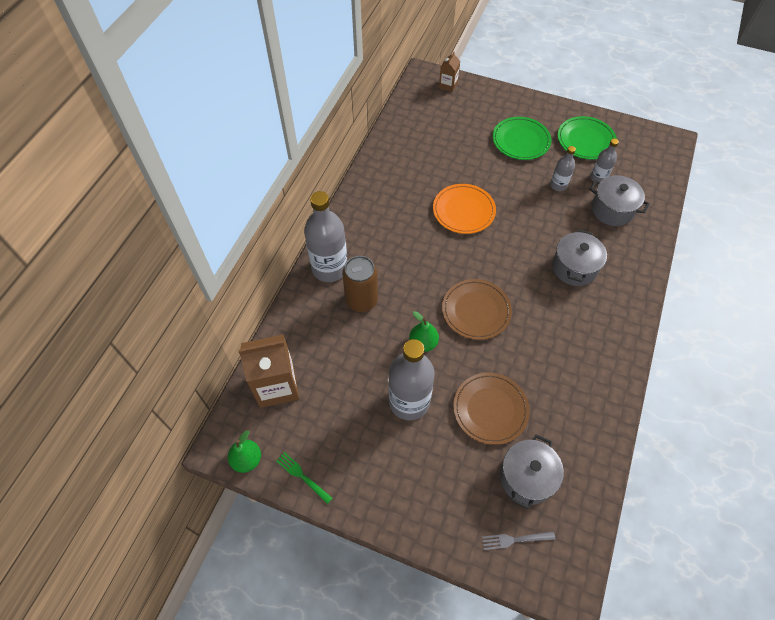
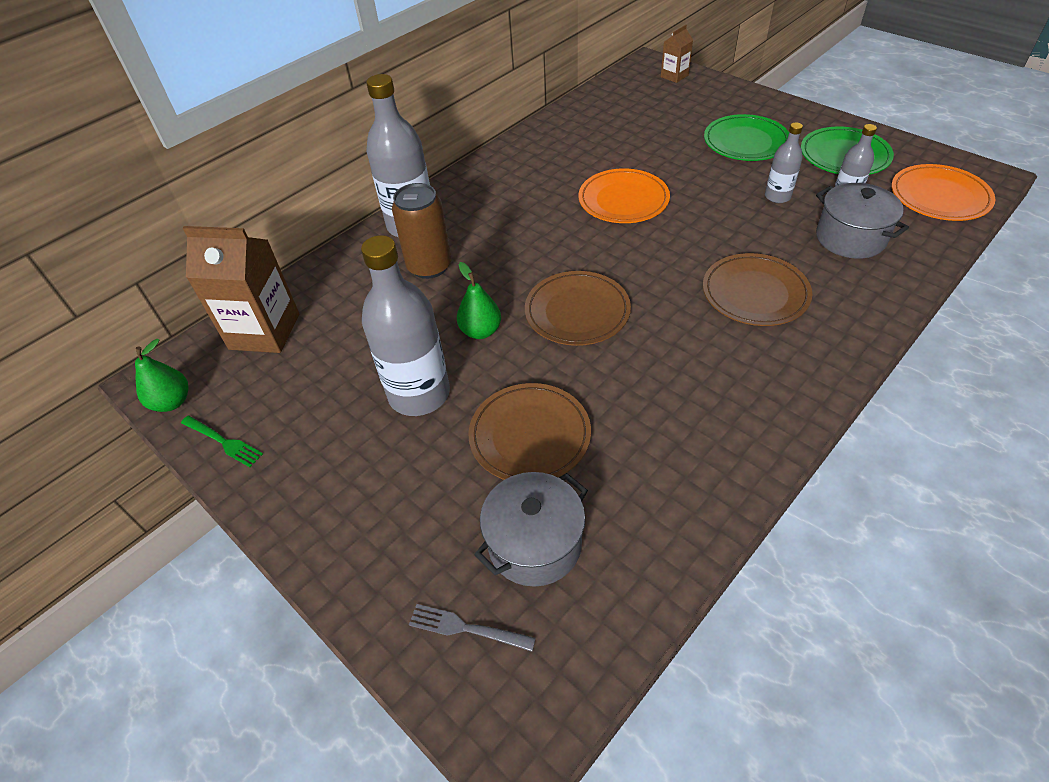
camera: 25 degrees right, 10 degrees down
green fork [276,452,332,504] -> green fork turned 150 degrees clockwise [181,416,263,467]
grey pot [552,230,607,286] -> brown plate [703,253,812,326]
none -> orange plate [892,164,995,221]

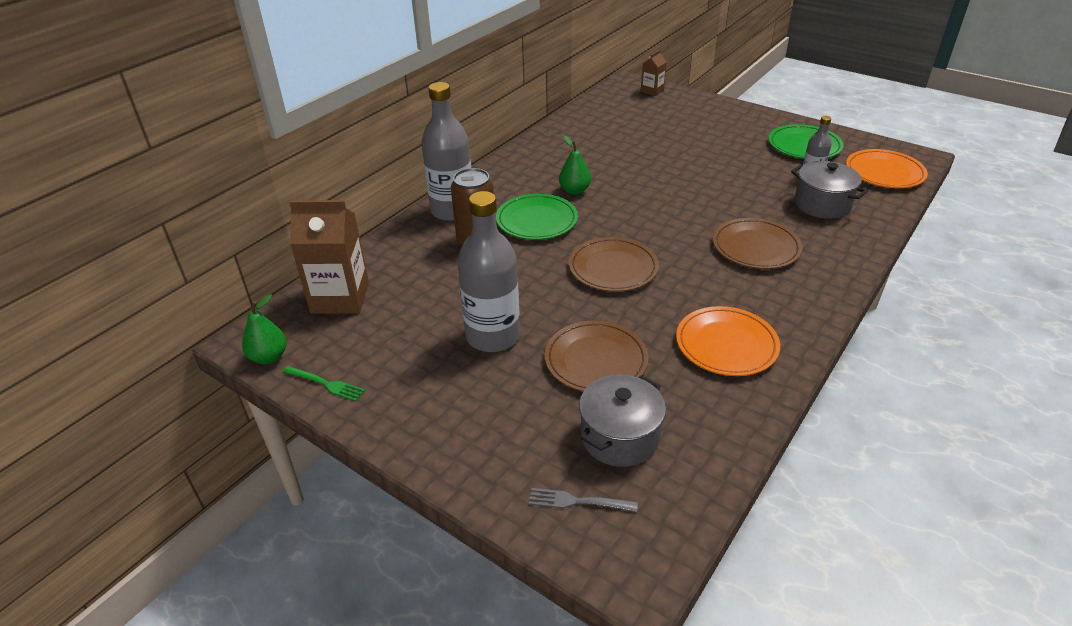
camera: 10 degrees left, 10 degrees down
green pear [457,262,501,339] -> green pear moved to [559,136,591,195]
orange plate [578,168,670,223] -> orange plate moved to [676,306,780,376]
green plate [704,114,789,161] -> green plate moved to [496,194,578,240]
grey bottle [765,122,803,203] -> none

